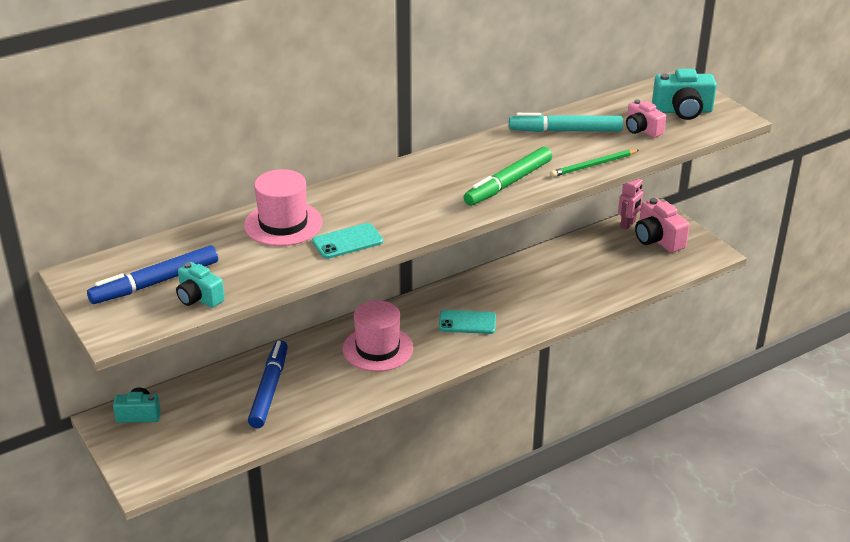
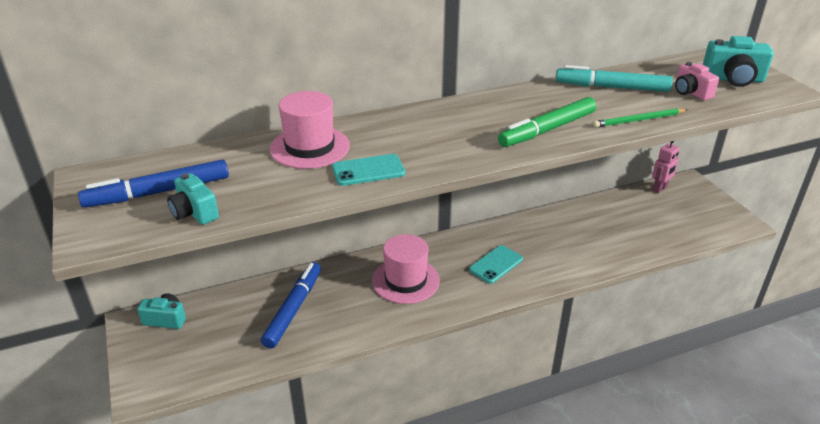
camera: 10 degrees right, 0 degrees up
turquoise phone [439,310,496,334] -> turquoise phone turned 60 degrees counterclockwise [469,245,523,284]
pink camera [635,198,690,253] -> none

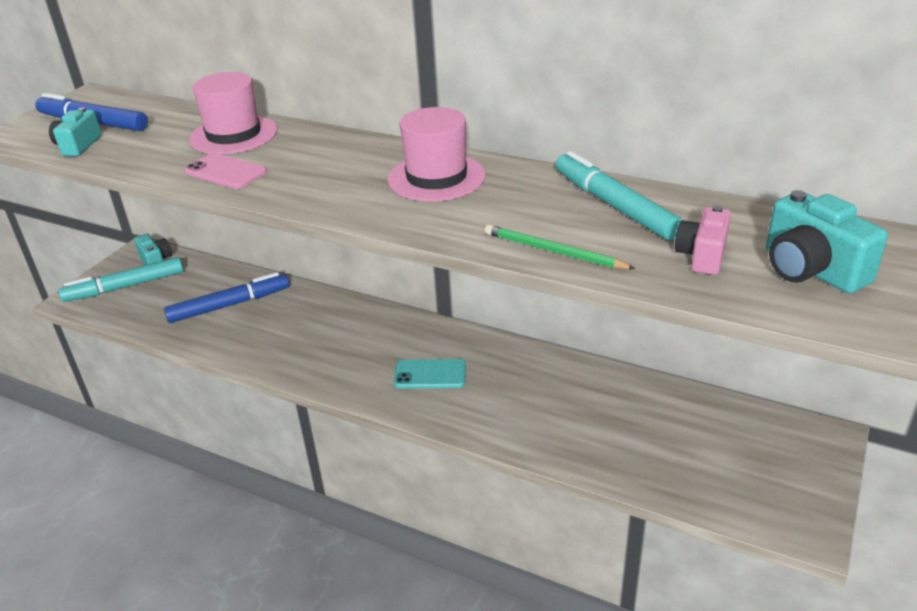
camera: 50 degrees right, 0 degrees up
turquoise phone [332,154,405,186] -> pink phone [184,153,267,189]
pink hat [372,234,440,304] -> pink hat moved to [388,107,486,202]
green marker [498,97,596,147] -> none
pink robot [652,141,680,193] -> none
none -> turquoise marker [58,257,184,302]

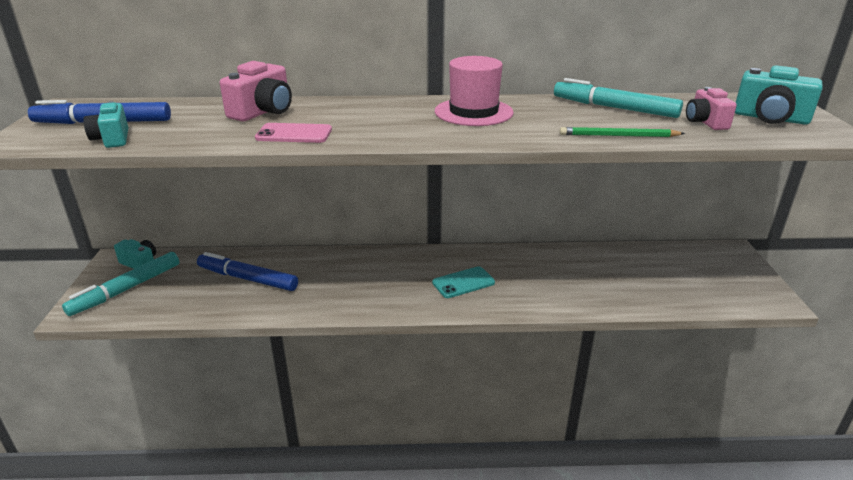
camera: 30 degrees left, 5 degrees down
blue marker [164,272,289,323] -> blue marker turned 105 degrees counterclockwise [197,252,298,291]
pink hat [189,72,278,154] -> pink camera [220,61,292,121]

